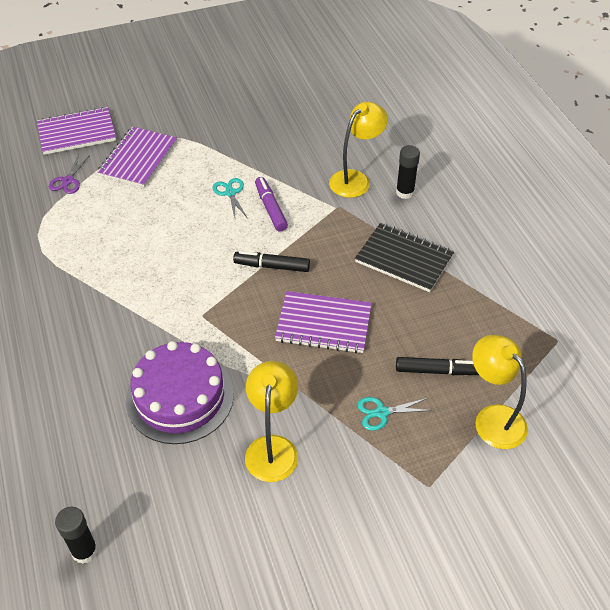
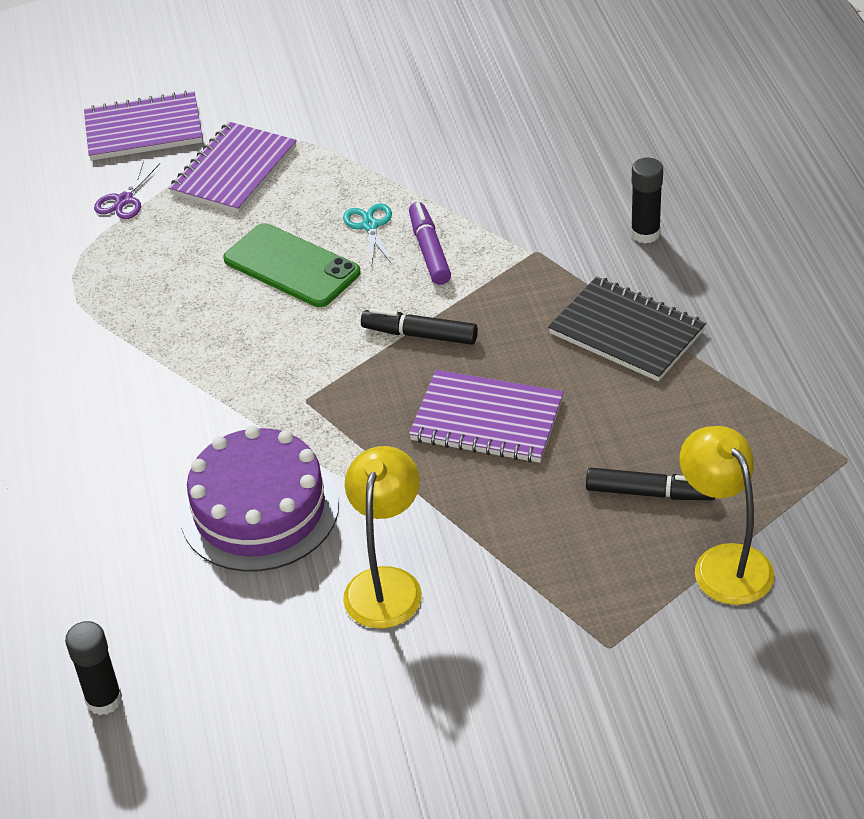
camera: 10 degrees right, 5 degrees down
yellow lamp [329,102,388,198] -> none
turquoise scissors [357,397,433,431] -> none
none -> green phone [223,223,360,307]

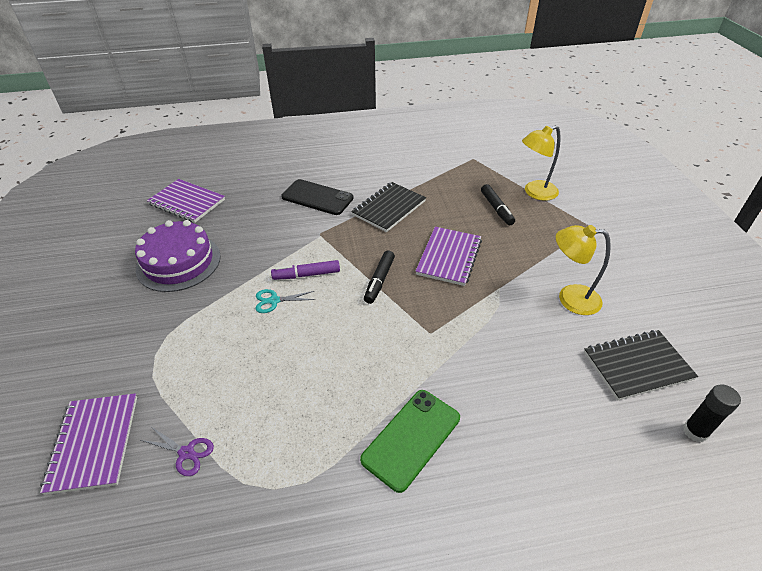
camera: 90 degrees left, 0 degrees up
purple notebook [169,122,297,213] -> purple notebook moved to [147,179,225,223]
purple cake [180,426,339,572] -> purple cake moved to [135,220,221,292]
green phone [223,223,360,307] -> green phone moved to [360,390,460,493]
black marker [586,468,715,500] -> black marker turned 150 degrees clockwise [481,184,515,225]
black glue stick [631,157,663,244] -> black phone [281,179,354,215]
none -> black notebook [584,330,698,401]

